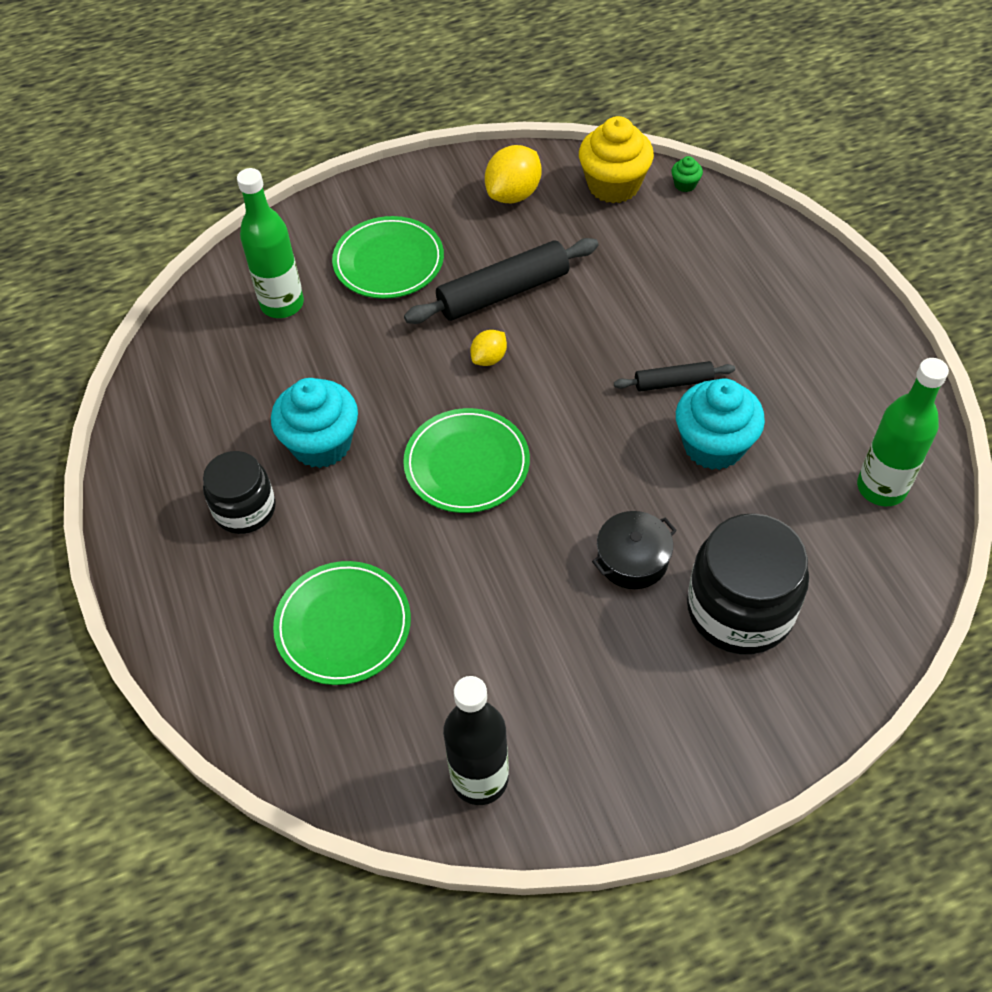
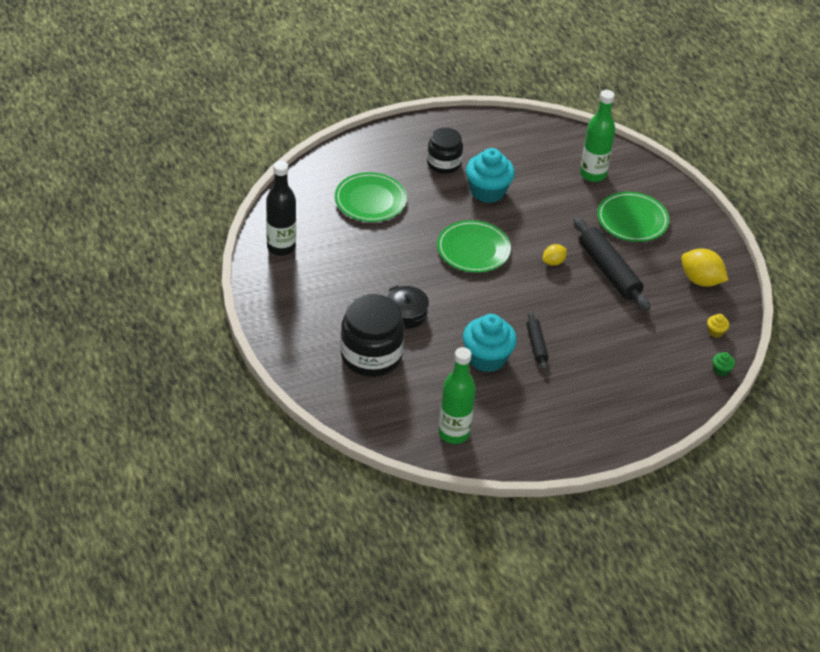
camera: 85 degrees right, 10 degrees down
yellow lemon [470,330,507,366] -> yellow lemon turned 75 degrees counterclockwise [543,244,567,266]
yellow cupcake [579,116,654,203] -> yellow cupcake [707,314,729,338], size x0.42

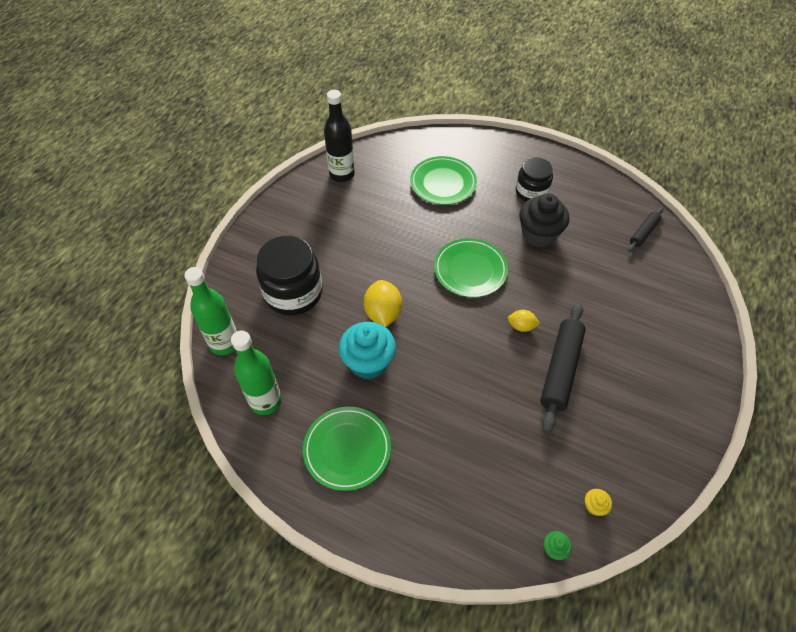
camera: 50 degrees right, 10 degrees up
black pot [387,285,429,329] -> none
turquoise cupcake [466,148,515,203] -> black cupcake [519,193,569,247]
black rolling pin [527,311,548,371] -> black rolling pin moved to [628,207,663,252]
green bottle [580,90,615,182] -> green bottle moved to [184,267,237,355]
green plate [597,192,669,242] -> green plate moved to [303,407,391,491]
yellow lemon [681,248,728,287] -> yellow lemon moved to [364,280,402,327]

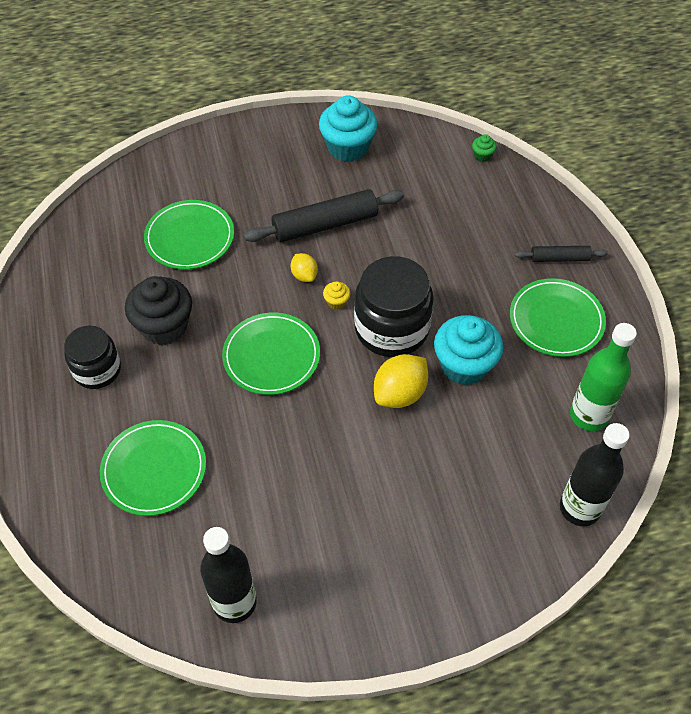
camera: 130 degrees left, 0 degrees up
green bottle [184,267,237,355] -> black bottle [560,423,629,526]
black jar [256,236,322,315] -> black jar moved to [354,256,434,357]
yellow cupcake [585,489,612,516] -> yellow cupcake moved to [323,281,350,310]
black rolling pin [628,207,663,252] -> black rolling pin moved to [515,246,608,262]
none -> green plate [144,200,234,269]
none -> turquoise cupcake [319,95,377,162]

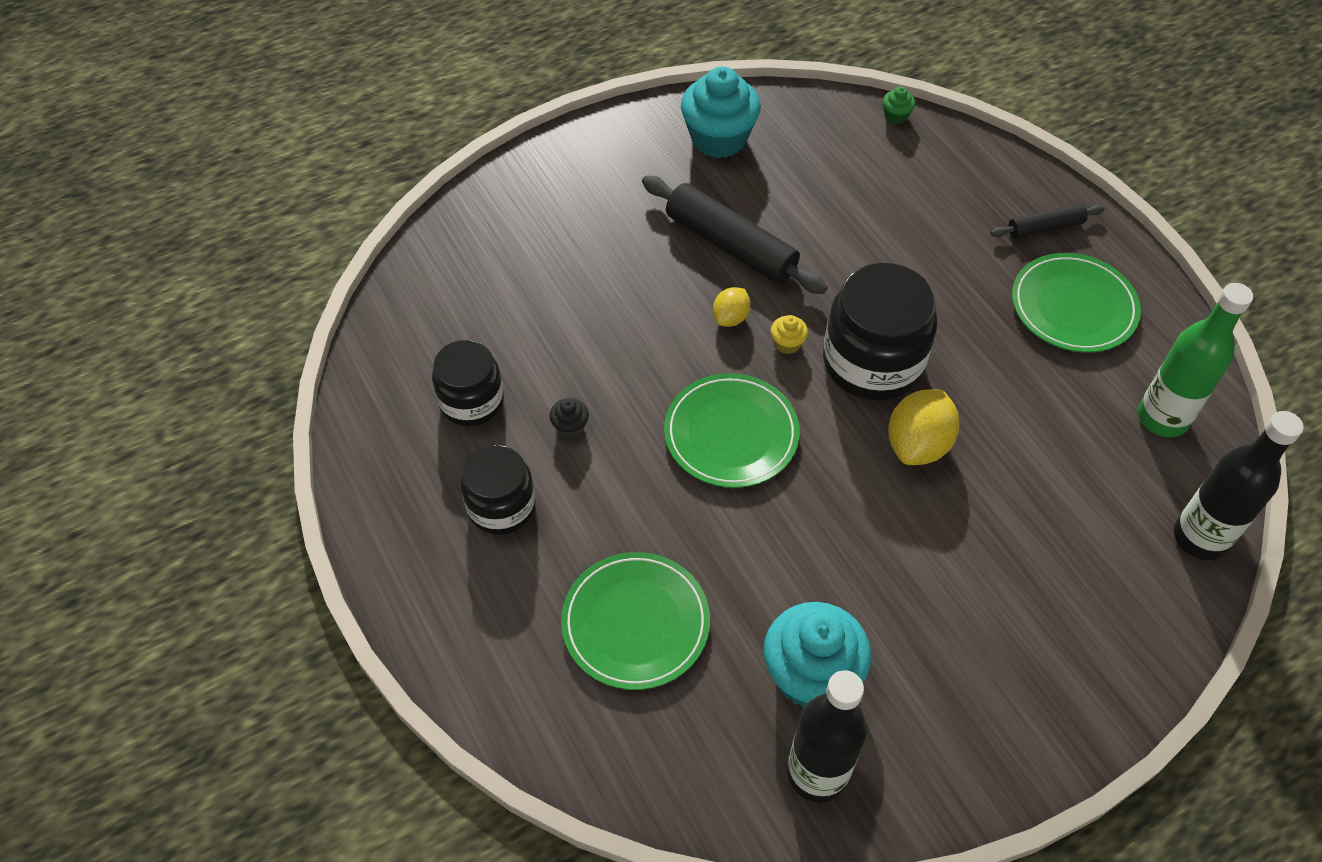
camera: 15 degrees left, 0 degrees up
black cupcake [125,276,192,345] -> black cupcake [550,398,589,438], size x0.42
green plate [144,200,234,269] -> none
black rolling pin [244,189,404,242] -> black rolling pin turned 75 degrees clockwise [642,176,828,294]
yellow lemon [291,253,318,282] -> yellow lemon turned 75 degrees clockwise [713,287,751,327]
turquoise cupcake [434,315,503,385] -> turquoise cupcake moved to [763,602,871,708]
none -> black jar [432,340,504,426]

